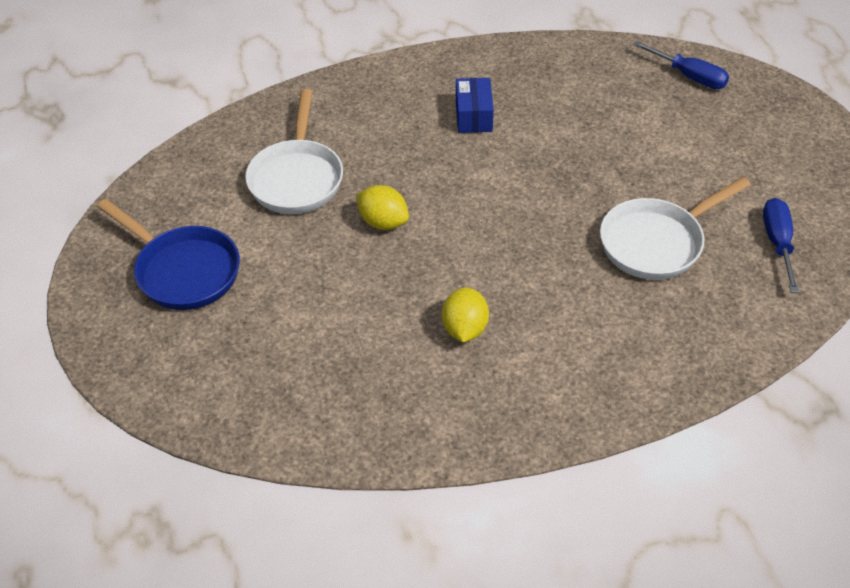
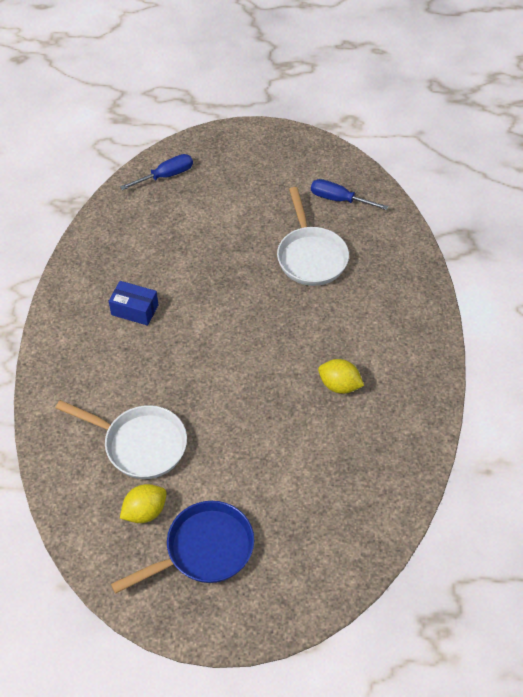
camera: 70 degrees left, 5 degrees up
yellow lemon [356,185,409,230] -> yellow lemon moved to [120,484,167,523]

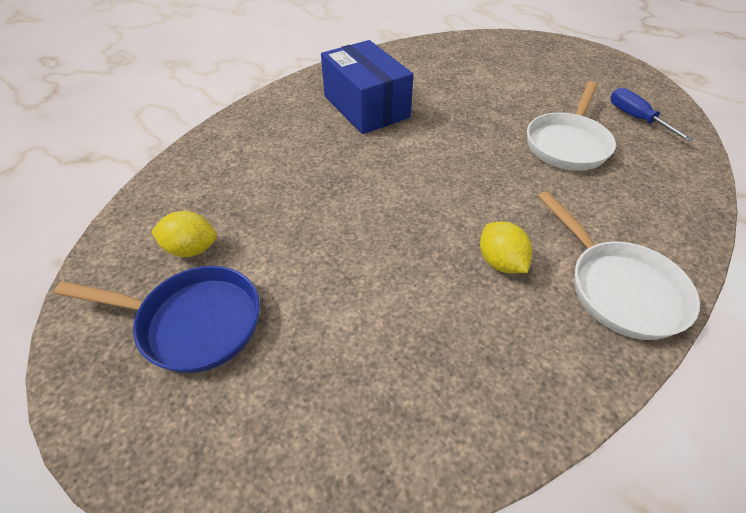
camera: 40 degrees right, 5 degrees down
white pan [56,400,187,479] -> white pan moved to [538,191,700,340]
blue box [109,281,159,326] -> blue box [321,40,414,134], size x1.94
blue screwdriver [120,154,193,190] -> none

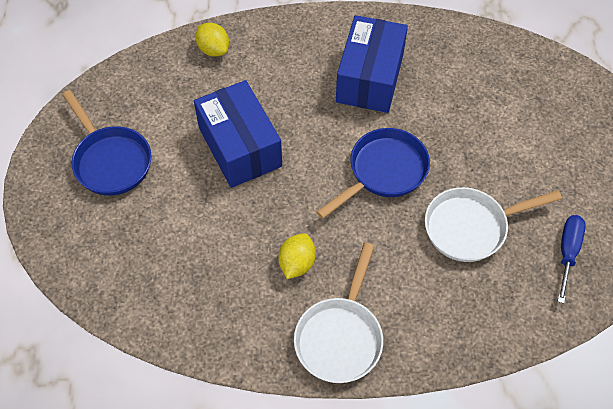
camera: 45 degrees right, 10 degrees up
yellow lemon [151,211,217,257] -> yellow lemon moved to [195,23,229,57]
none -> blue box [194,80,282,188]
none -> blue pan [316,128,430,219]

